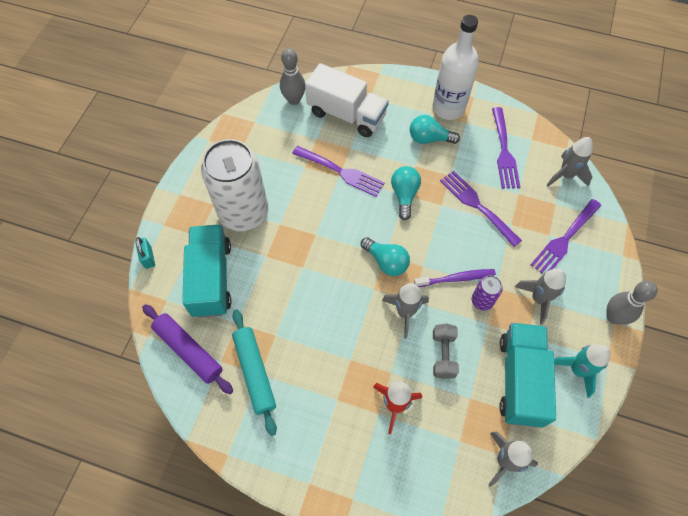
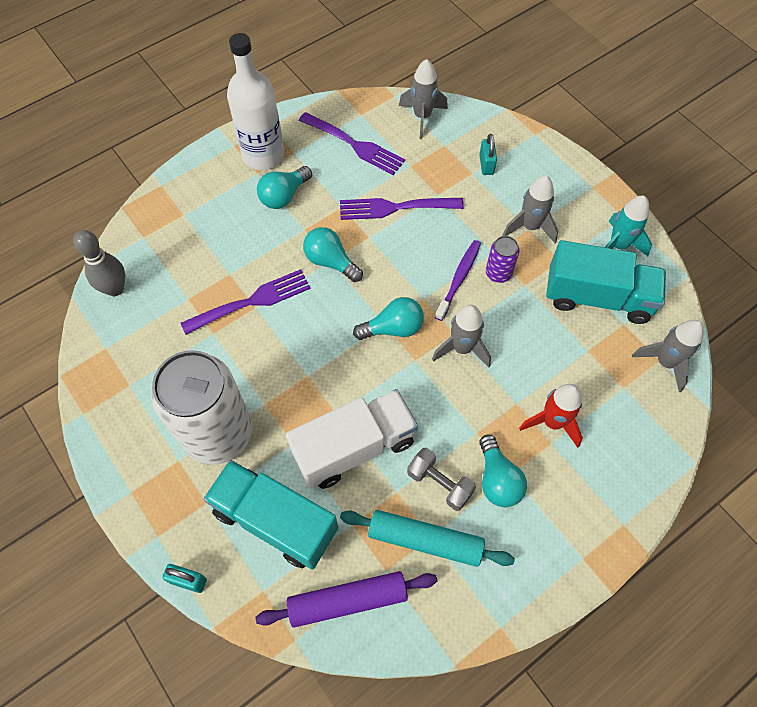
camera: 55 degrees left, 0 degrees up
white truck [305,63,389,137] -> white truck moved to [286,389,418,489]
grey dumbbell [433,324,459,379] -> grey dumbbell moved to [407,448,476,511]
turquoise truck [499,323,556,428] -> turquoise truck turned 150 degrees clockwise [546,240,666,324]
purple fork [531,199,601,273] -> turquoise padlock [479,134,497,175]
grey bowling pin [606,281,657,325] -> none
none -> turquoise light bulb [479,435,527,507]

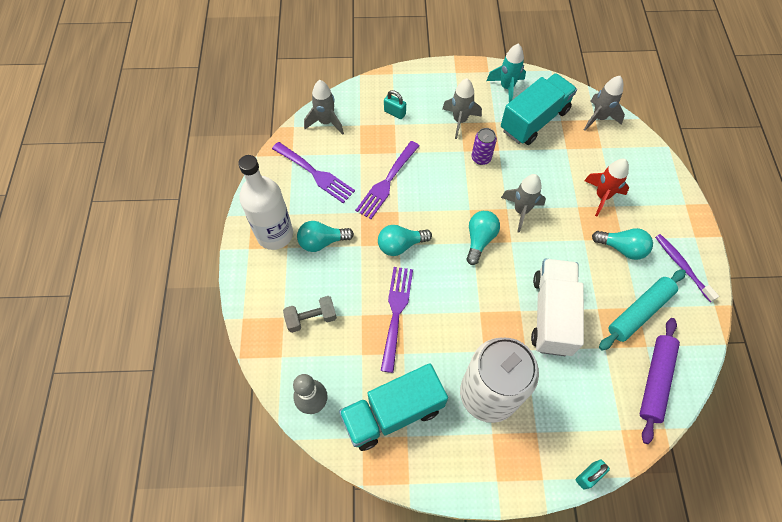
camera: 55 degrees left, 0 degrees up
turquoise truck [204,460,338,569] -> turquoise truck moved to [339,363,448,451]
turquoise light bulb [257,166,312,209] -> turquoise light bulb turned 90 degrees clockwise [297,221,354,252]
purple fork [299,112,405,175] -> purple fork turned 60 degrees clockwise [272,142,355,203]
grey dumbbell [407,448,476,511] -> grey dumbbell moved to [283,296,337,333]
purple toothbrush [435,240,481,321] -> purple toothbrush moved to [655,234,719,302]

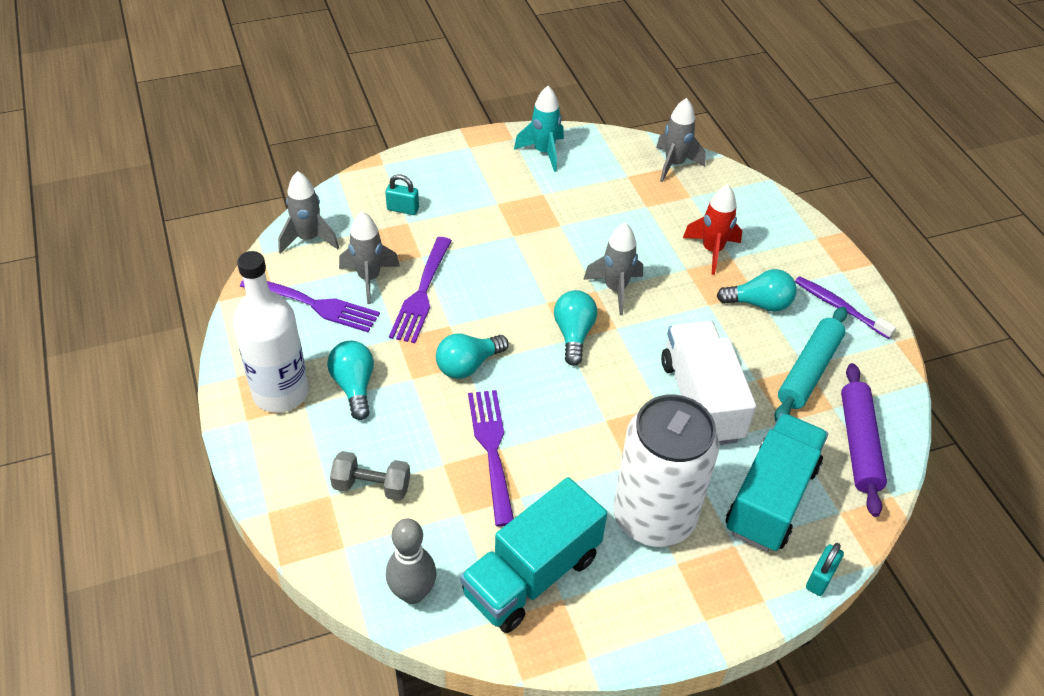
camera: 20 degrees left, 15 degrees down
grey dumbbell [283,296,337,333] -> grey dumbbell turned 45 degrees clockwise [330,451,410,501]
turquoise light bulb [297,221,354,252] -> turquoise light bulb turned 105 degrees clockwise [327,341,374,420]
grey rocket [442,78,482,139] -> grey rocket moved to [339,211,400,304]
purple can [471,128,497,165] -> none
turquoise truck [501,73,577,145] -> turquoise truck moved to [726,413,828,552]

